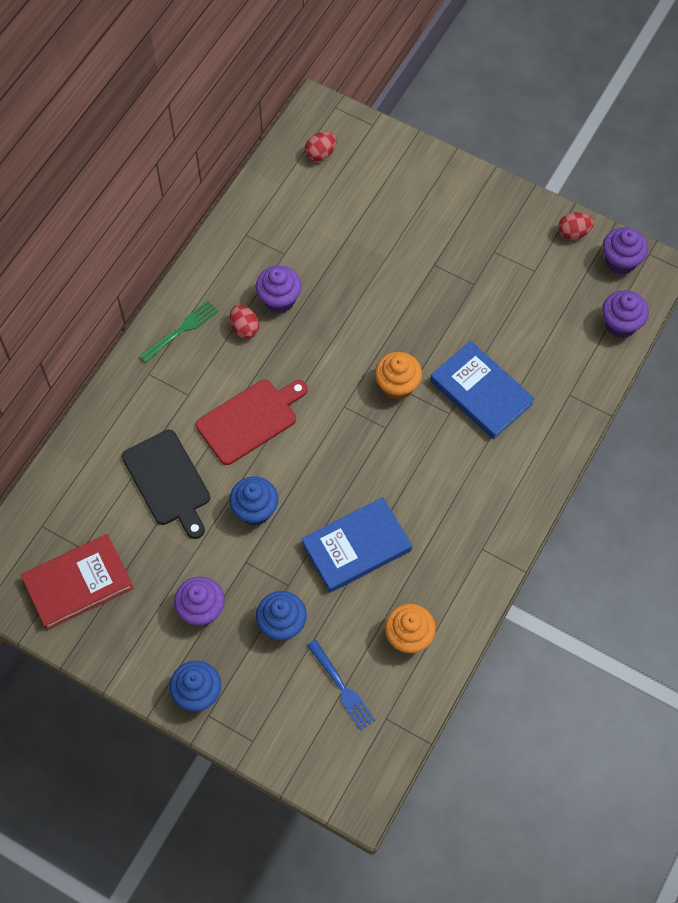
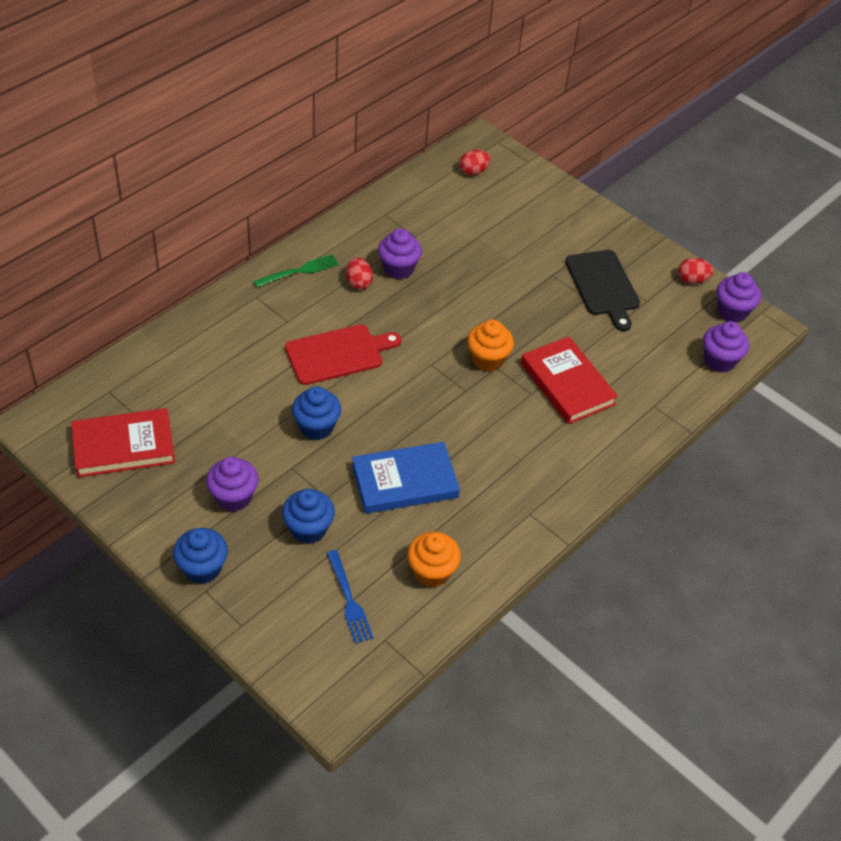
camera: 10 degrees right, 15 degrees down
black cutting board [122,430,210,539] -> black cutting board moved to [565,250,640,331]
blue book [430,341,535,439] -> red book [521,337,618,424]

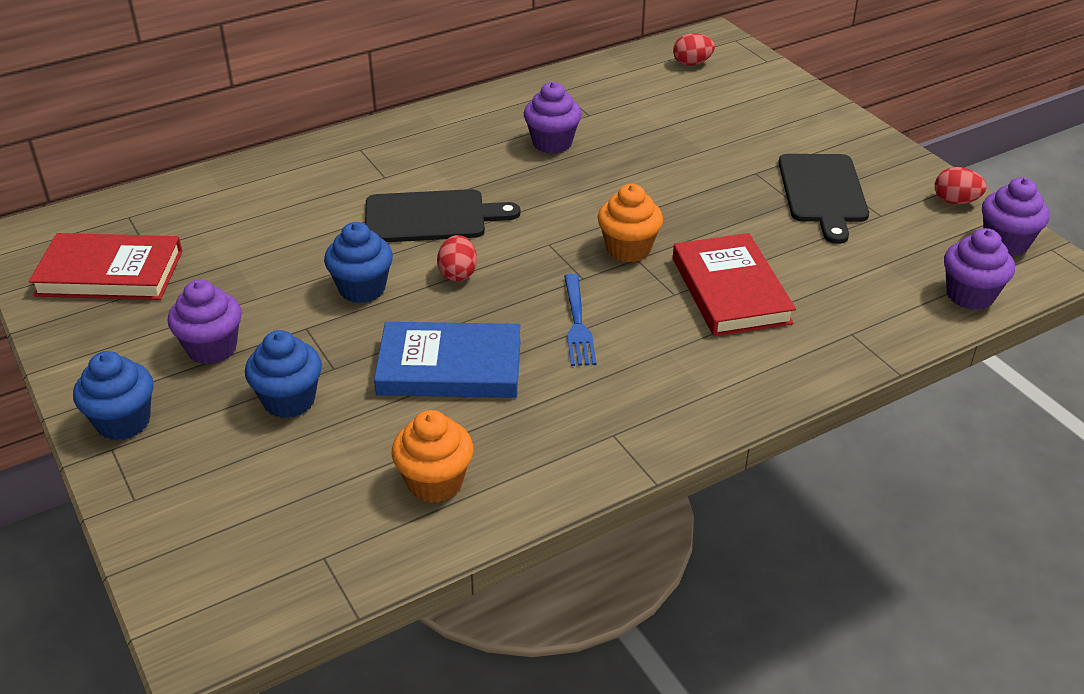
camera: 20 degrees right, 10 degrees down
green fork [253,254,339,287] -> none
red cutting board [285,325,401,385] -> black cutting board [365,189,520,242]
blue fork [326,550,374,644] -> blue fork moved to [564,273,596,366]
red egg [346,257,373,290] -> red egg moved to [437,235,477,281]

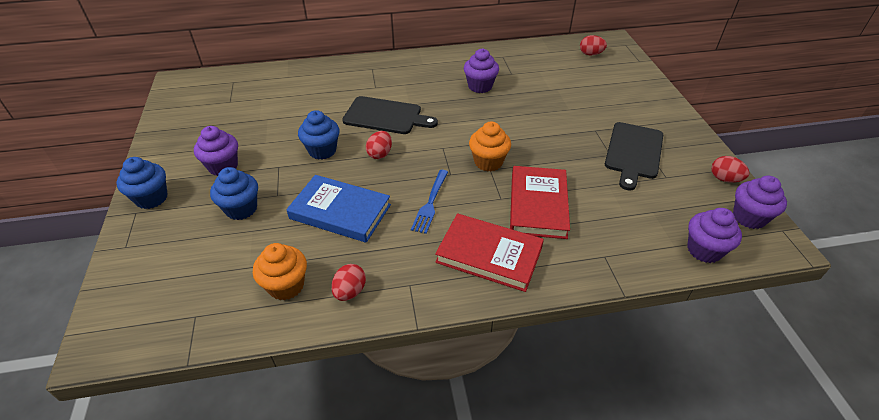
camera: 20 degrees right, 5 degrees up
red book [29,233,182,300] -> red book moved to [435,213,544,292]
none -> red egg [331,264,366,301]

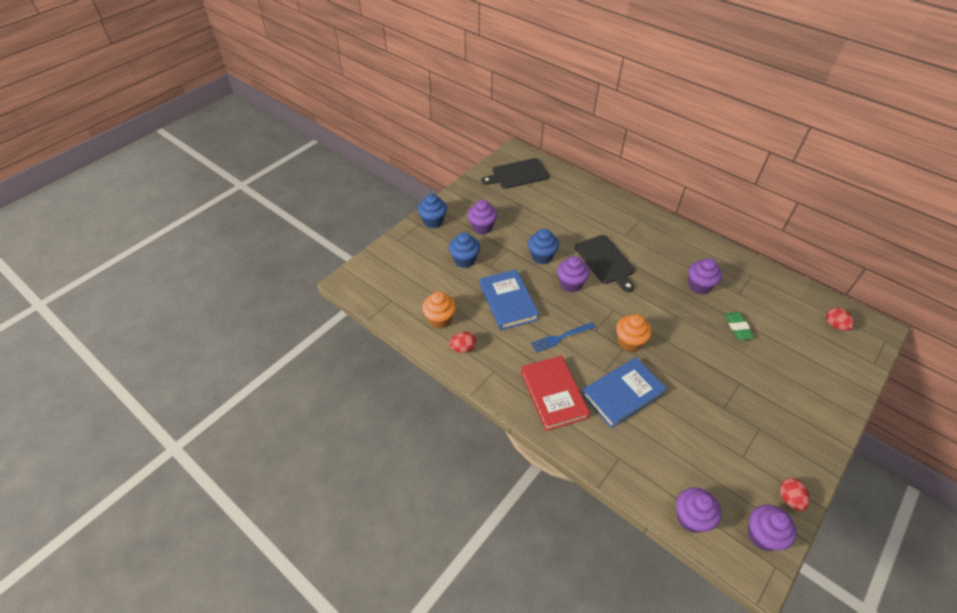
camera: 50 degrees right, 5 degrees up
red egg [366,131,392,159] -> purple cupcake [557,256,590,292]
red book [510,166,570,239] -> blue book [582,357,667,428]
black cutting board [605,122,663,191] -> black cutting board moved to [481,158,549,189]
none -> green eraser [725,312,754,340]

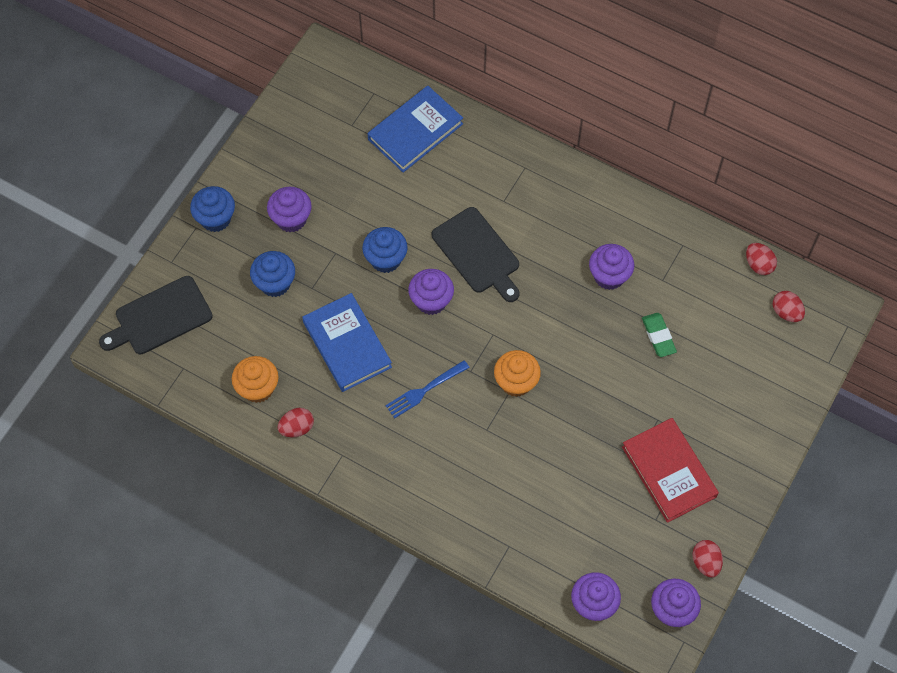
camera: 10 degrees left, 15 degrees up
black cutting board [481,158,549,189] -> black cutting board moved to [99,276,213,354]
red book [521,356,590,431] -> red book moved to [622,418,719,523]
blue book [582,357,667,428] -> blue book moved to [367,86,463,173]
none -> red egg [746,243,777,275]

